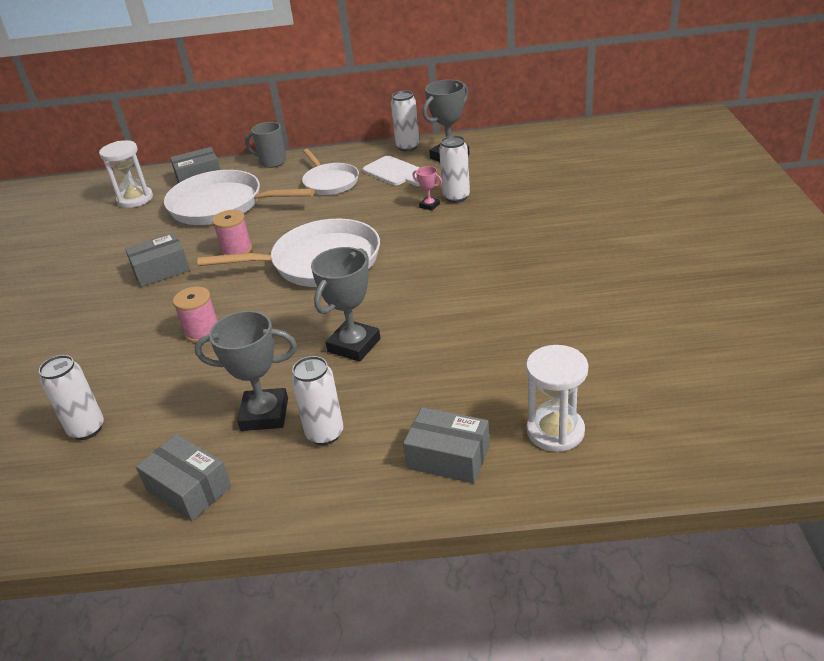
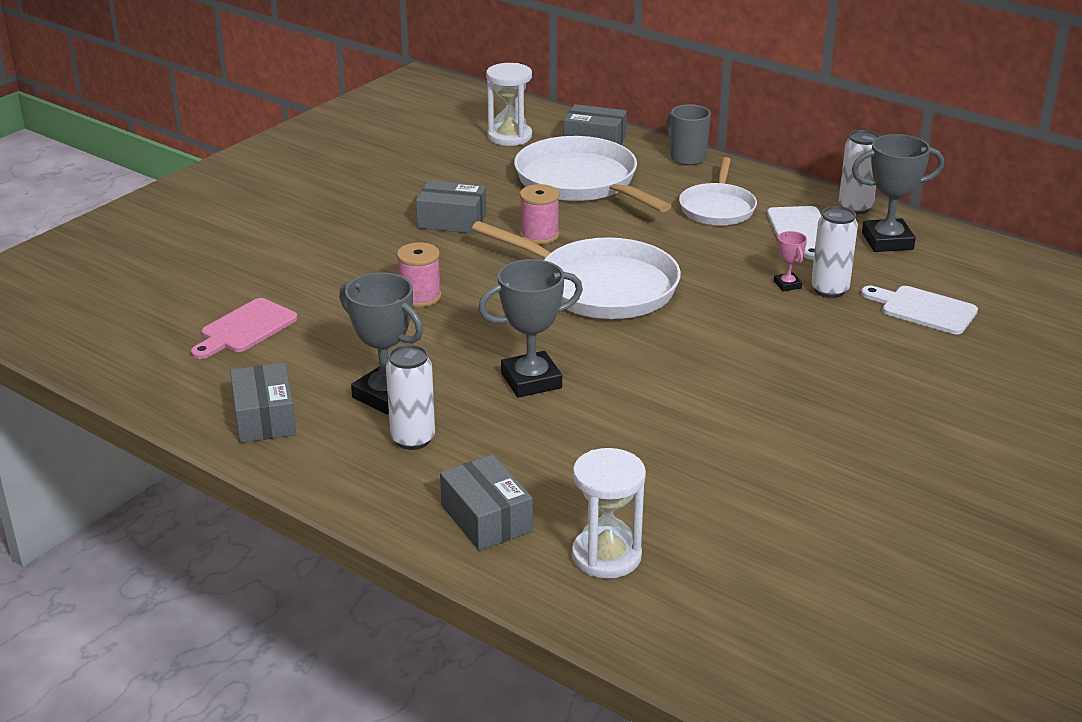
camera: 35 degrees right, 5 degrees down
white can [39,355,104,440] -> pink cutting board [191,298,298,359]
none -> white cutting board [861,286,978,334]

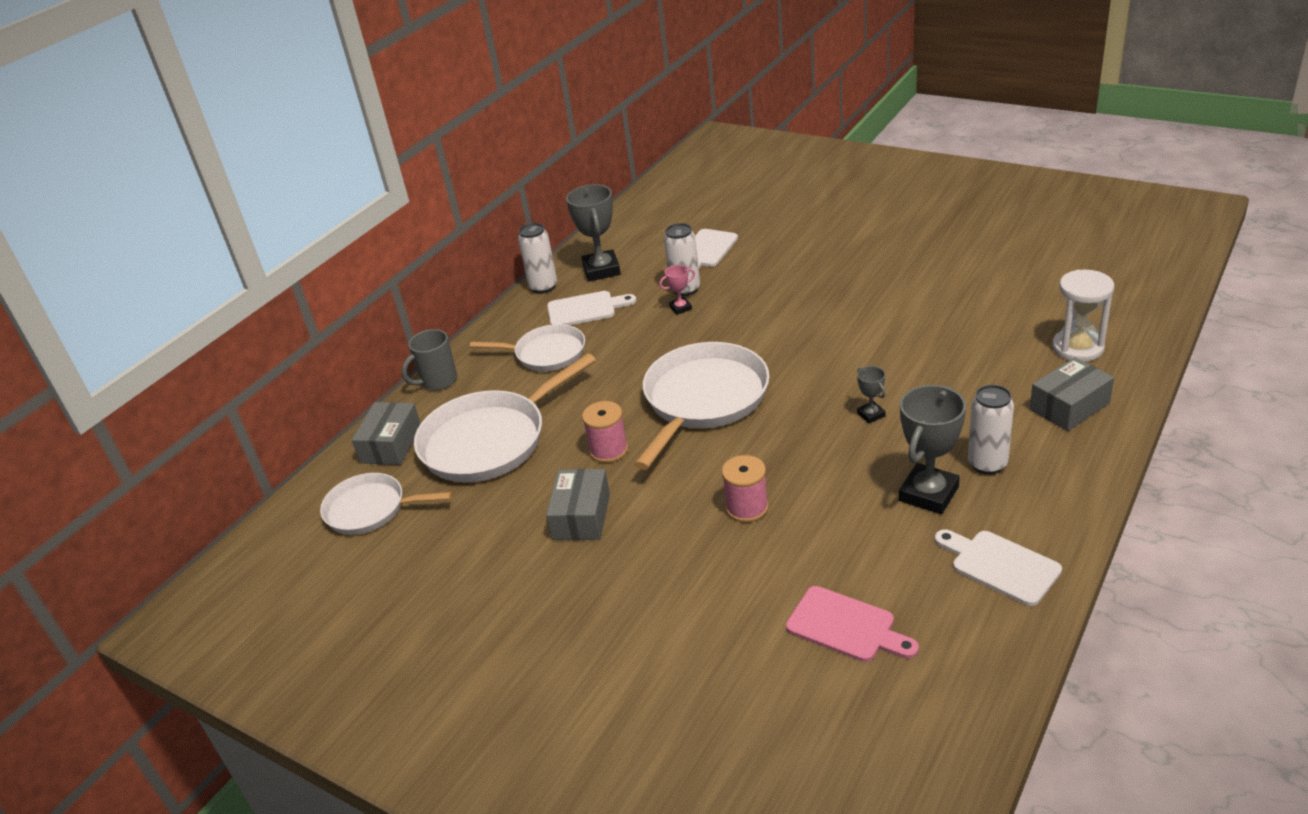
camera: 90 degrees left, 5 degrees up
grey box [230,363,296,443] -> white cutting board [935,529,1062,606]
grey trophy [478,259,583,398] -> grey trophy [857,366,886,423], size x0.49
white hourglass [486,63,532,146] -> white pan [320,473,452,535]

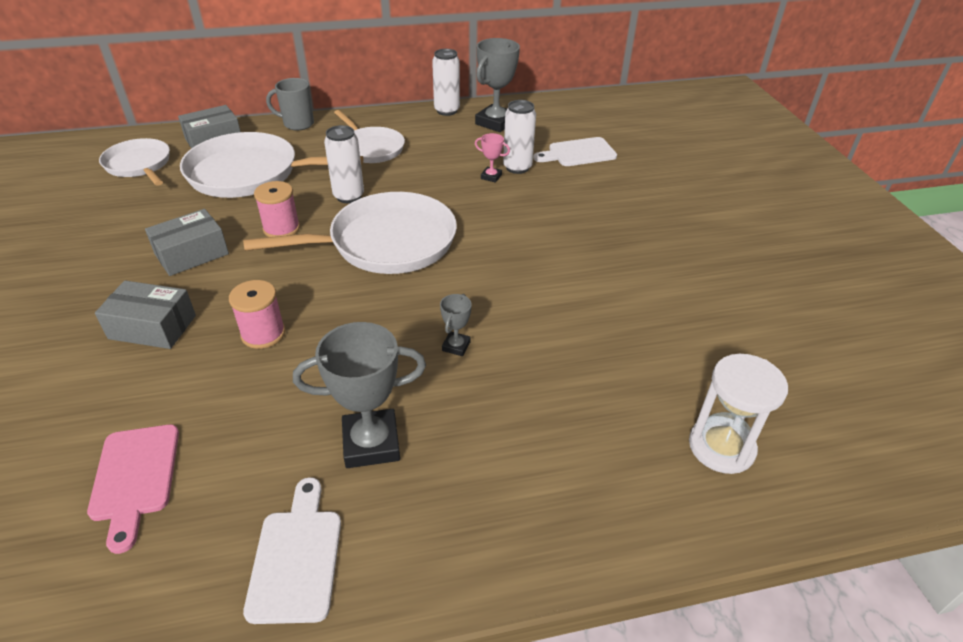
camera: 40 degrees right, 5 degrees up
white cutting board [547,291,636,325] -> none
white can [968,385,1014,474] -> white can moved to [324,125,364,203]
grey box [1030,357,1114,431] -> grey box moved to [95,281,196,349]

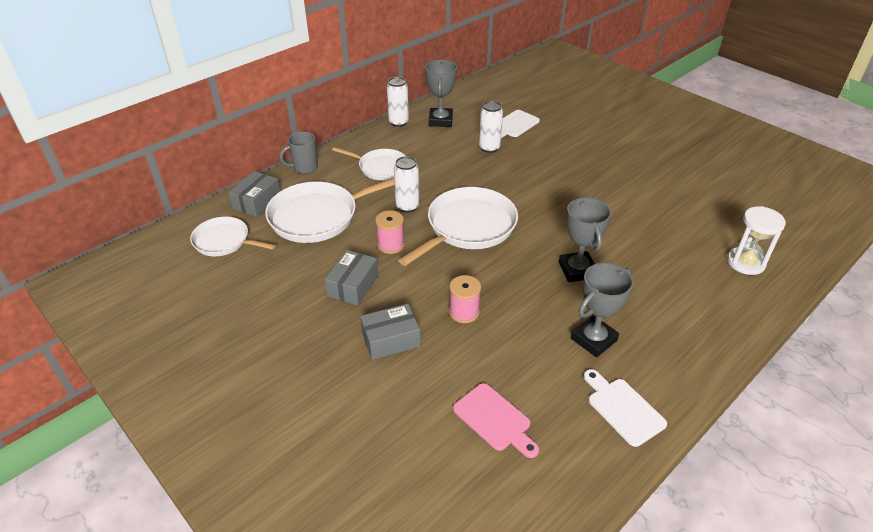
camera: 30 degrees left, 0 degrees up
grey trophy [440,294,472,356] -> grey trophy [559,197,611,282], size x2.05
pink trophy [475,133,510,183] -> none

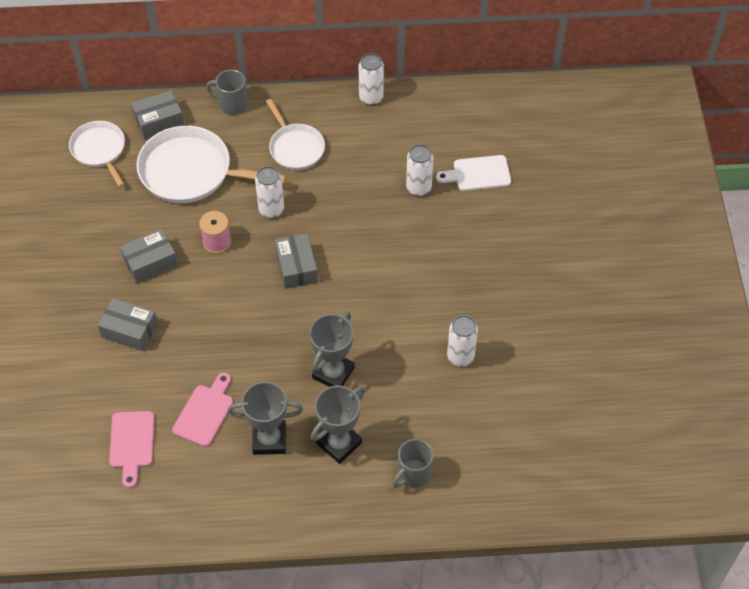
camera: 40 degrees right, 15 degrees up
white pan [398,187,518,266] -> grey box [275,233,318,289]
grey trophy [425,60,457,127] -> grey trophy moved to [311,385,365,464]
pink spool [449,275,481,323] -> none
white cutting board [584,369,667,447] -> none
white hourglass [727,206,786,275] -> none
none -> pink cutting board [172,373,233,447]
none -> grey mug [392,439,433,488]
none -> white can [447,315,478,367]

